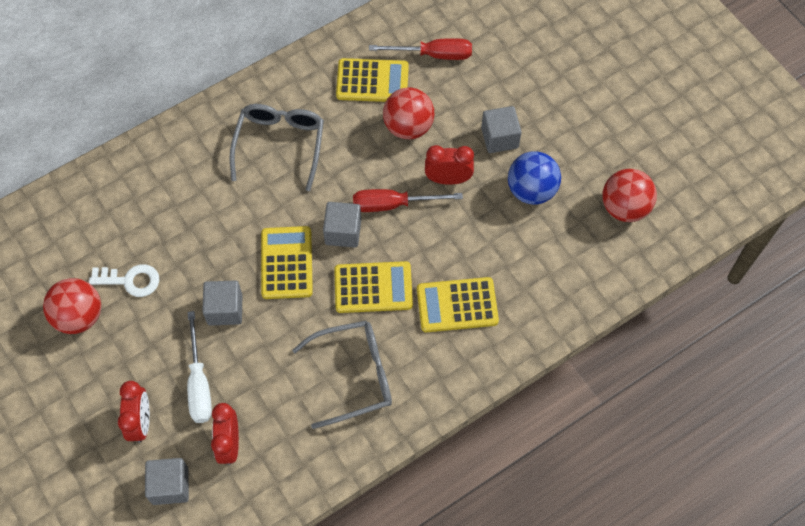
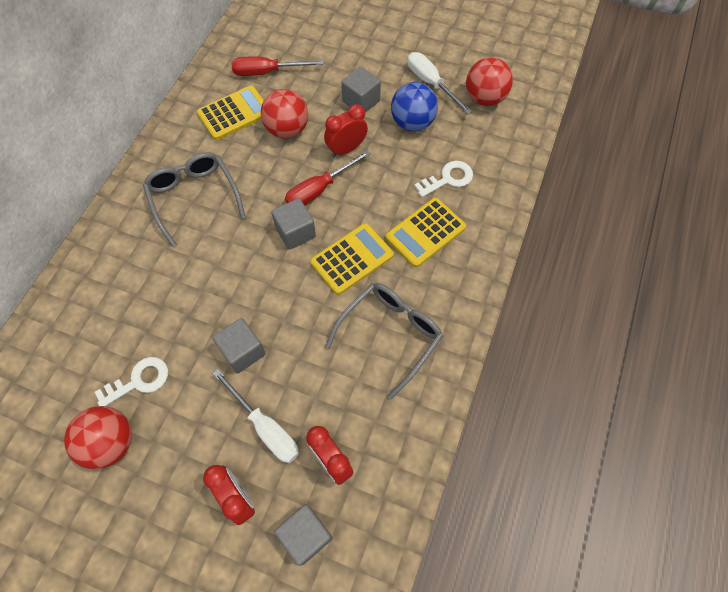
camera: 35 degrees left, 0 degrees up
yellow calculator [261,226,313,299] -> none
red screwdriver [369,38,472,60] -> red screwdriver turned 150 degrees counterclockwise [231,56,324,76]
none -> white screwdriver [407,52,472,115]
none -> white key [414,161,473,197]

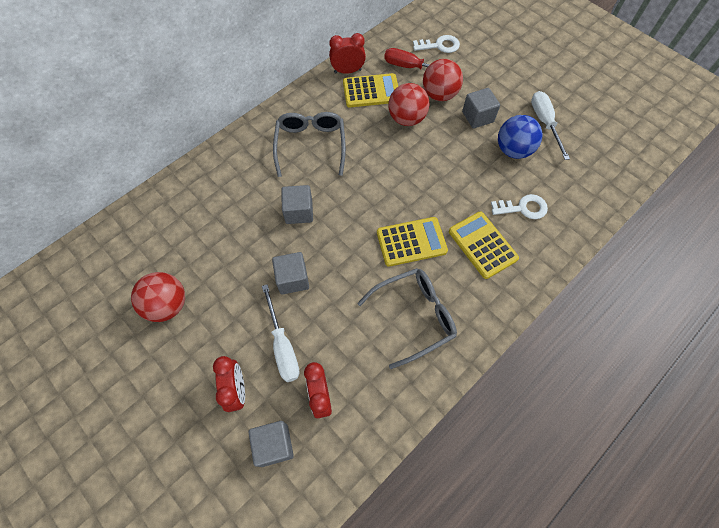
camera: 25 degrees right, 0 degrees up
white key [95,357,168,406] -> white key moved to [413,35,460,53]
grey cube [271,198,316,250] -> grey cube moved to [281,185,313,224]
red screwdriver [285,150,371,205] -> none
red clock [324,104,368,157] -> red clock moved to [329,33,366,74]
yellow calculator [386,198,466,268] -> yellow calculator turned 75 degrees clockwise [449,212,519,279]
red ball [466,57,513,106] -> red ball moved to [423,59,463,101]

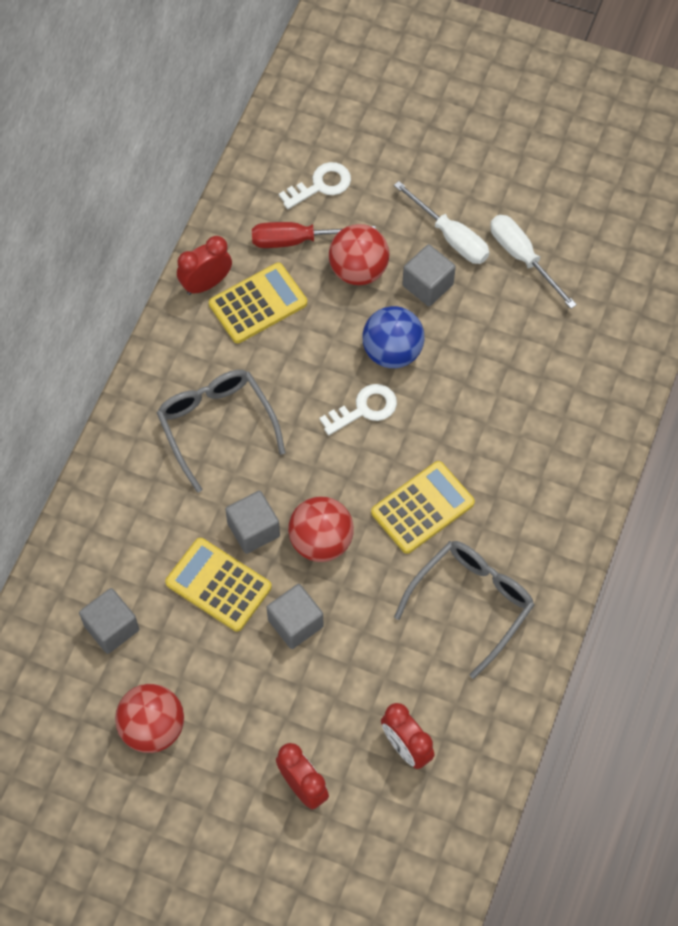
camera: 25 degrees left, 0 degrees up
grey cube [248,421,294,467] -> grey cube moved to [79,588,139,654]
white screwdriver [262,284,300,382] -> white screwdriver moved to [394,181,490,264]
red ball [388,83,430,126] -> red ball moved to [288,496,354,562]
yellow calculator [449,212,519,279] -> yellow calculator moved to [165,538,272,631]
white key [491,194,548,219] -> white key moved to [319,384,397,435]
blue ball [498,115,542,159] -> blue ball moved to [362,306,424,368]

